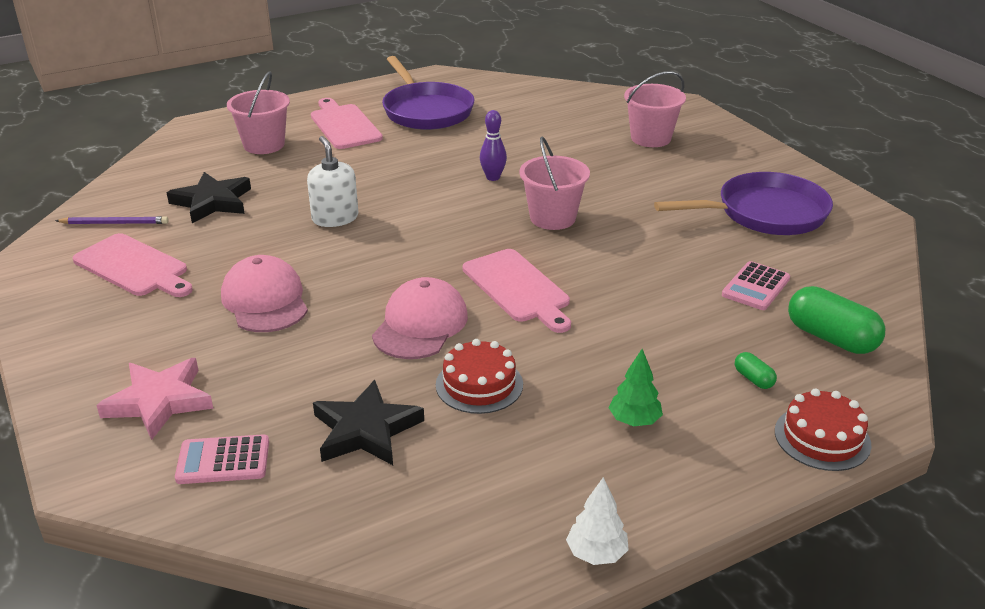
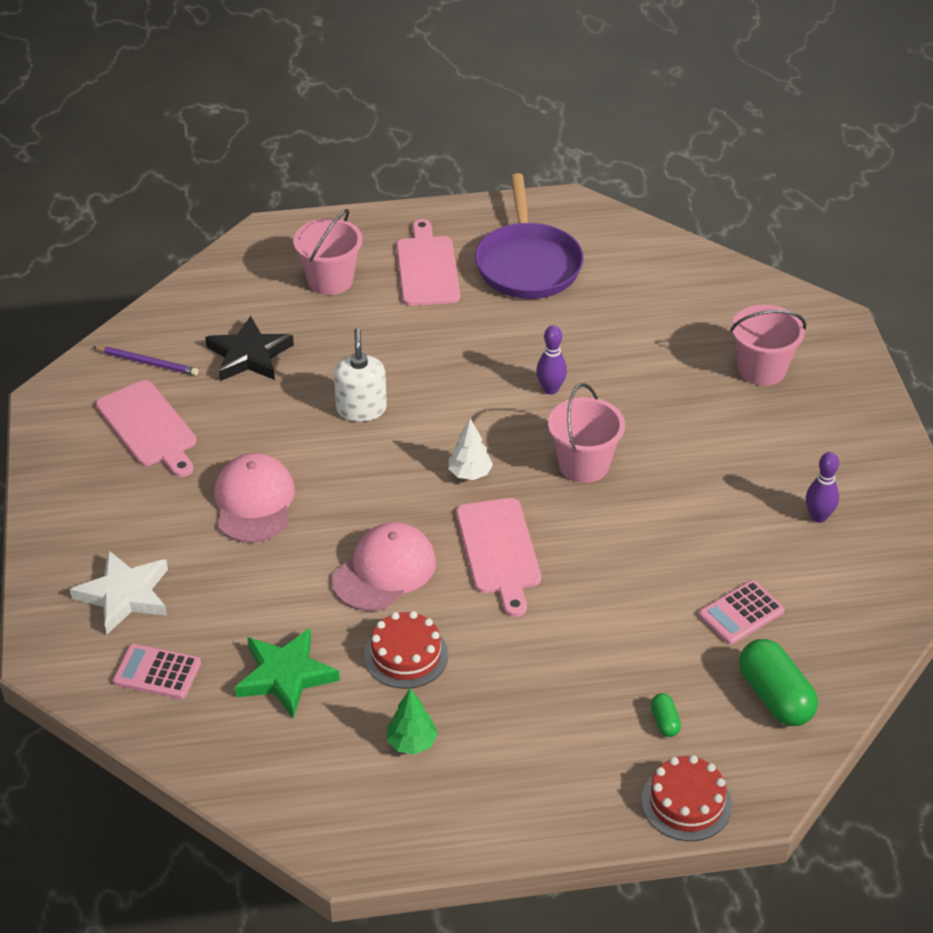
camera: 20 degrees right, 10 degrees up
pink star [96,358,213,440] -> white star [70,550,168,634]
black star [313,380,424,465] -> green star [235,628,340,718]
white tree [566,477,629,565] -> white tree moved to [448,418,493,480]
green tree [609,349,663,426] -> green tree moved to [387,688,438,754]
purple pan [654,172,833,235] -> purple bowling pin [806,452,839,523]

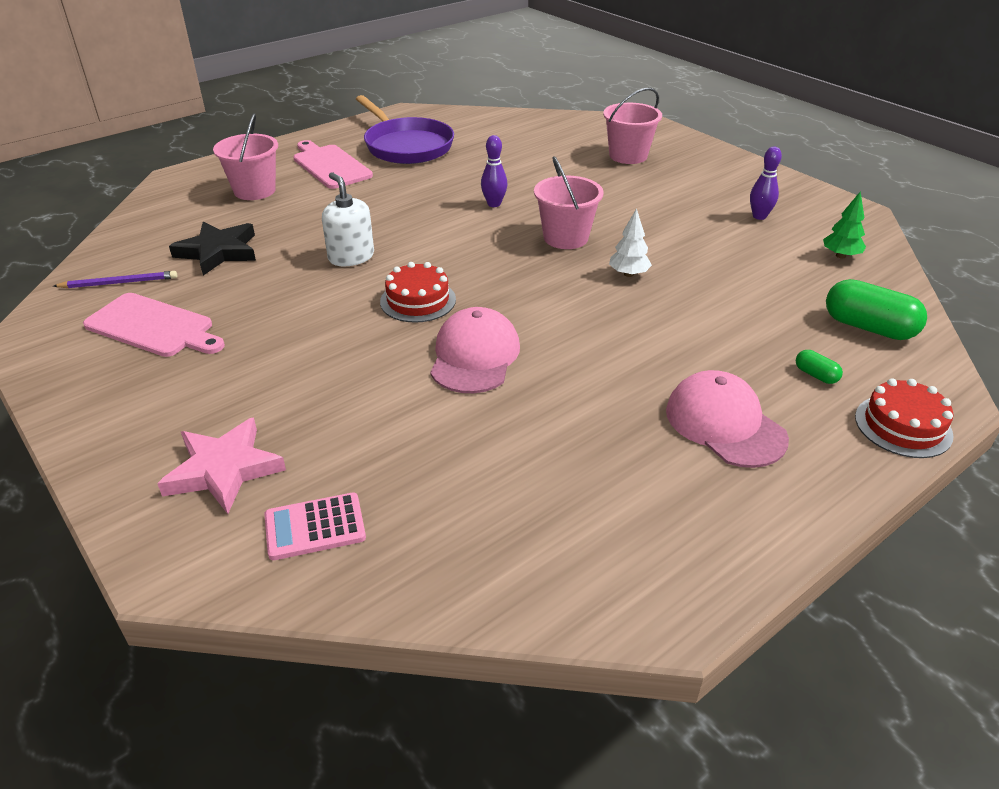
camera: 30 degrees left, 5 degrees down
white star [70,550,168,634] -> pink star [157,417,286,514]
pink cap [214,453,295,543] -> pink cap moved to [666,370,789,468]
green star [235,628,340,718] -> none
red cake [364,611,448,689] -> red cake moved to [380,262,456,323]
green tree [387,688,438,754] -> green tree moved to [823,191,866,258]
white tree [448,418,493,480] -> white tree moved to [609,208,652,277]
pink cutting board [456,498,541,617] -> none
pink calculator [699,580,785,645] -> none

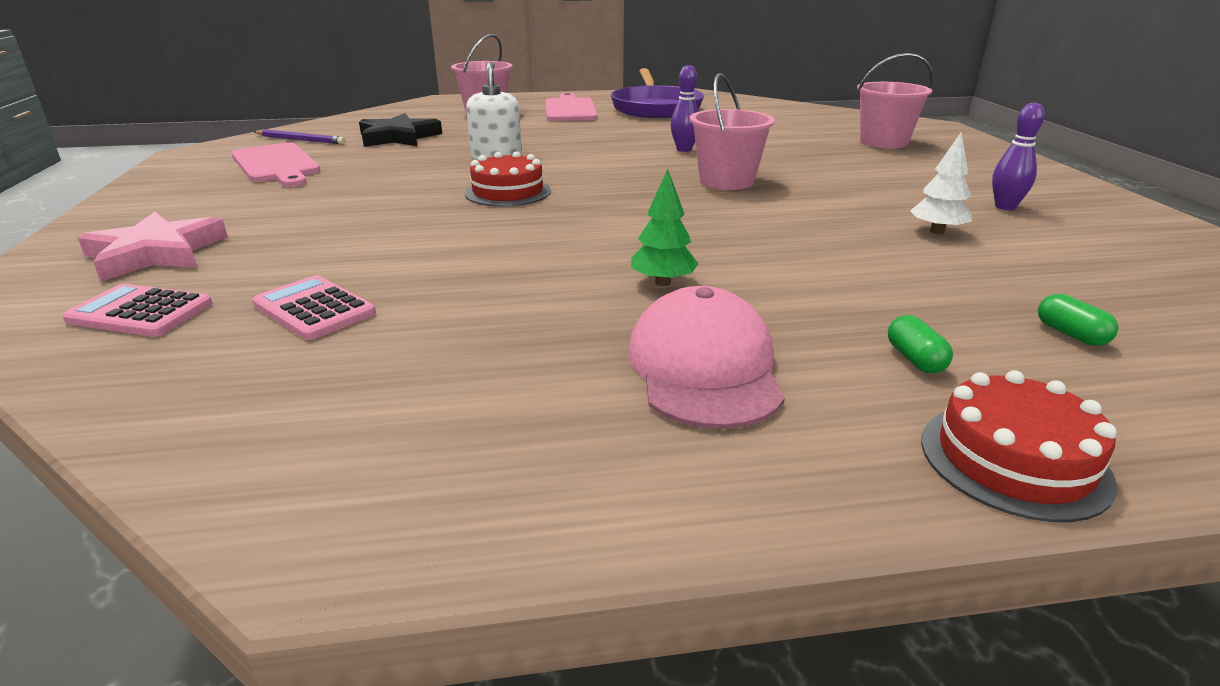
camera: 30 degrees right, 10 degrees down
pink cap [430,307,520,393] -> none
white tree [609,208,652,277] -> white tree moved to [910,131,972,234]
green tree [823,191,866,258] -> green tree moved to [631,169,699,286]
green capsule [826,279,927,340] -> green capsule [1038,294,1118,346], size x0.47
none -> pink calculator [252,275,376,340]

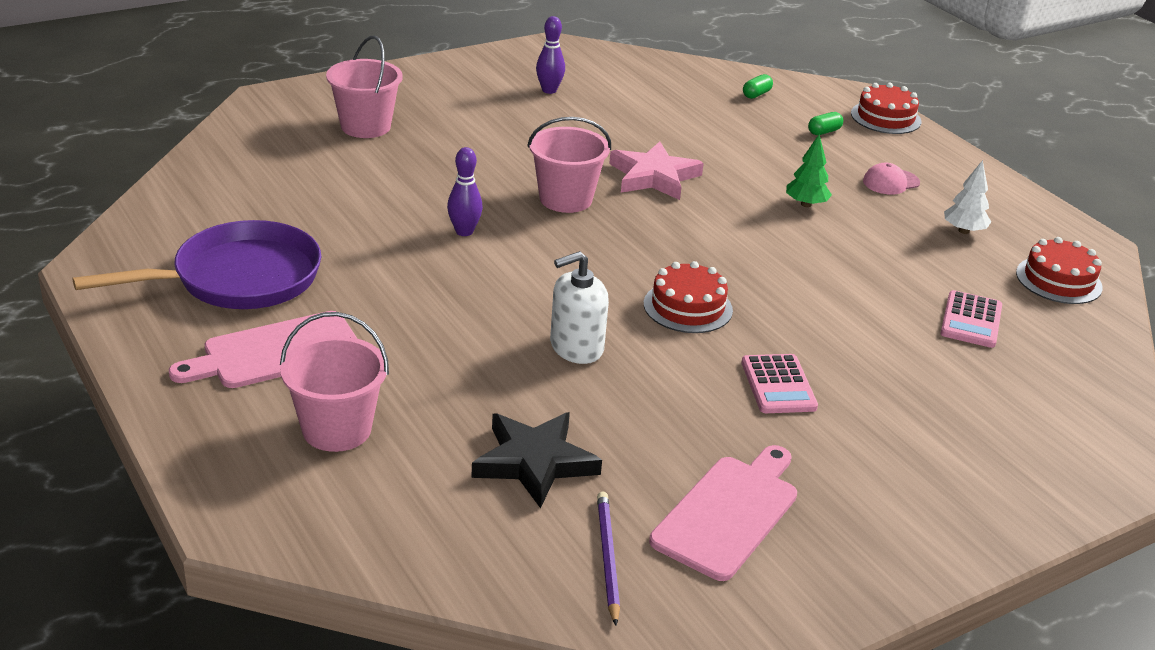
camera: 115 degrees left, 5 degrees up
pink calculator [62,284,212,337] -> pink calculator moved to [741,354,818,413]
pink star [78,212,228,282] -> pink star moved to [609,141,704,200]
pink cap [628,286,785,429] -> pink cap [863,162,920,195], size x0.55
white tree [910,131,972,234] -> white tree moved to [944,160,991,234]
none -> red cake [1016,237,1103,304]

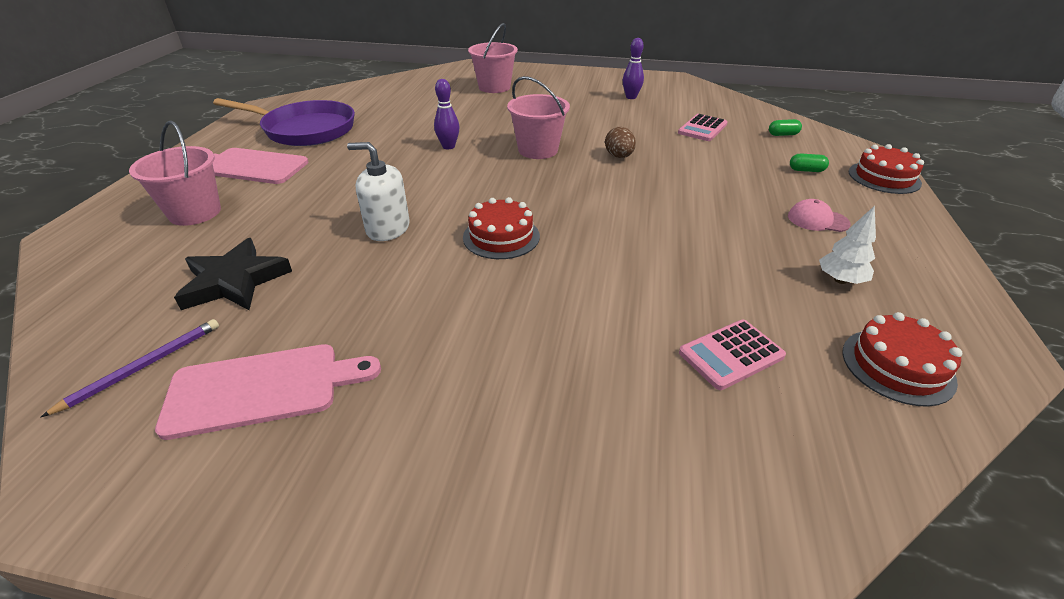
camera: 45 degrees right, 5 degrees up
pink star [609,141,704,200] -> brown egg [605,127,636,158]
pink calculator [741,354,818,413] -> pink calculator moved to [678,114,728,141]
green tree [786,135,832,207] -> none

